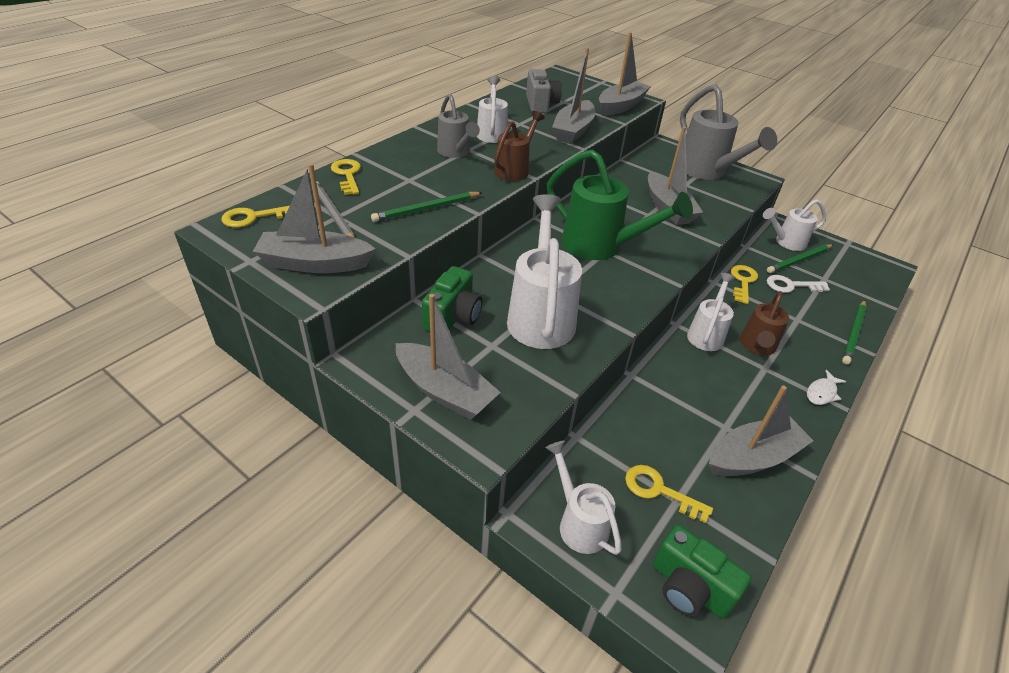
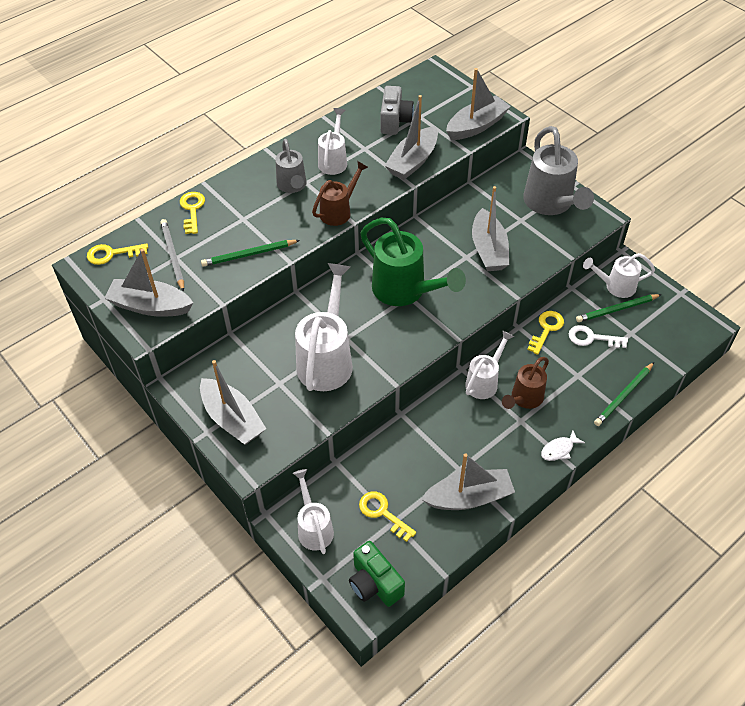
camera: 15 degrees right, 10 degrees up
green camera [422,266,482,332] -> none

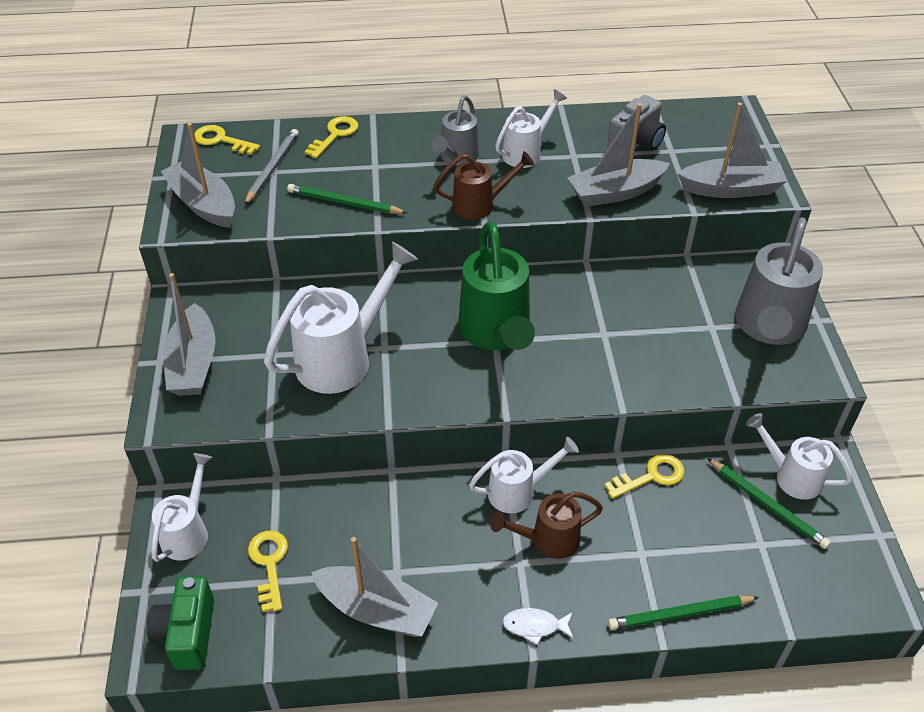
camera: 35 degrees right, 5 degrees down
grey boat [472,186,509,271] -> none
white key [569,325,628,348] -> none
green pencil [576,294,662,322] -> green pencil turned 150 degrees counterclockwise [707,458,831,549]

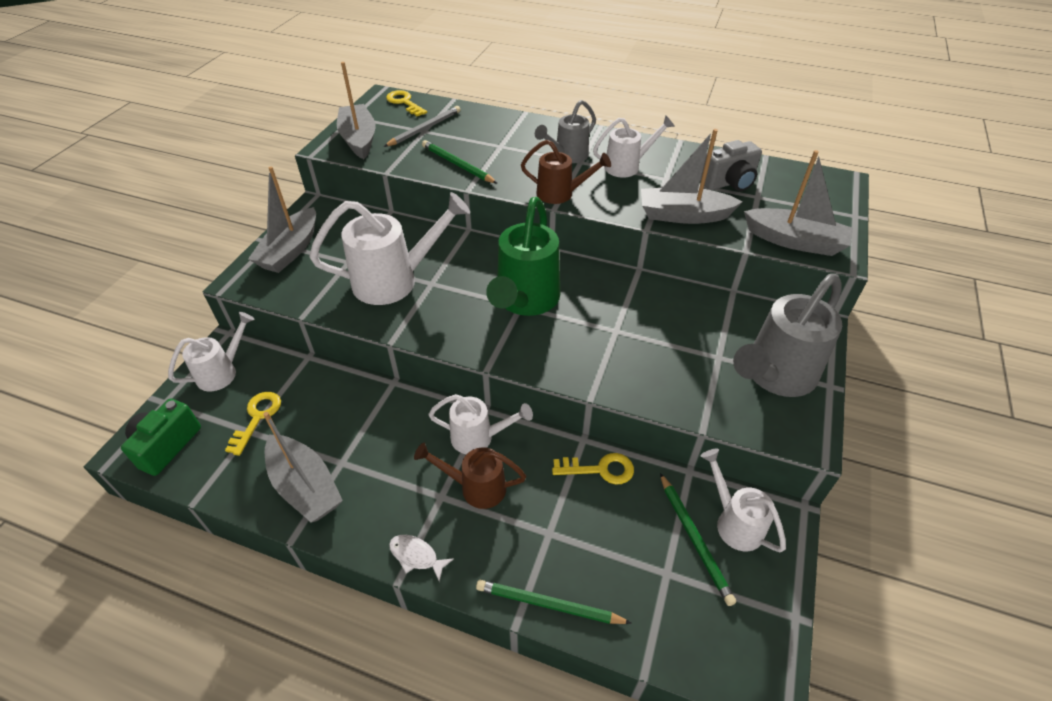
camera: 25 degrees right, 0 degrees up
yellow key [305,116,359,158] -> none

